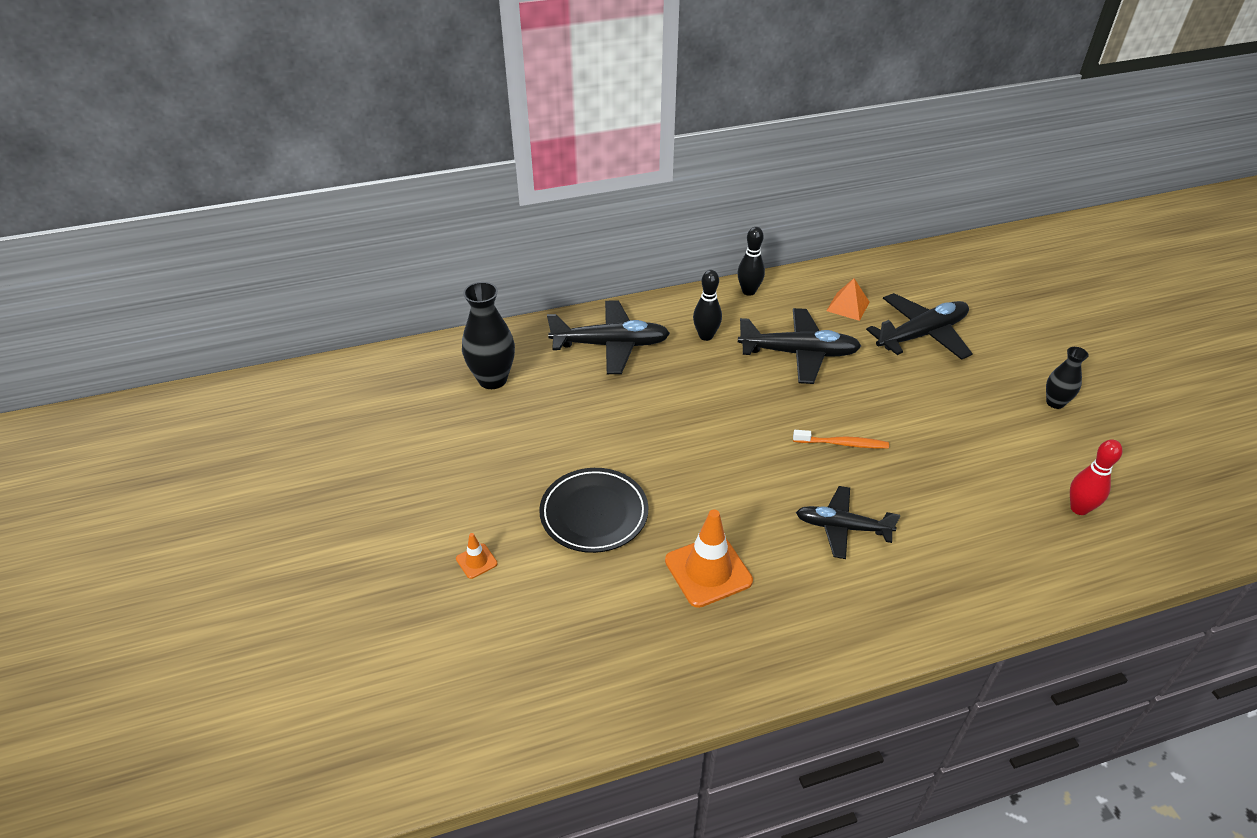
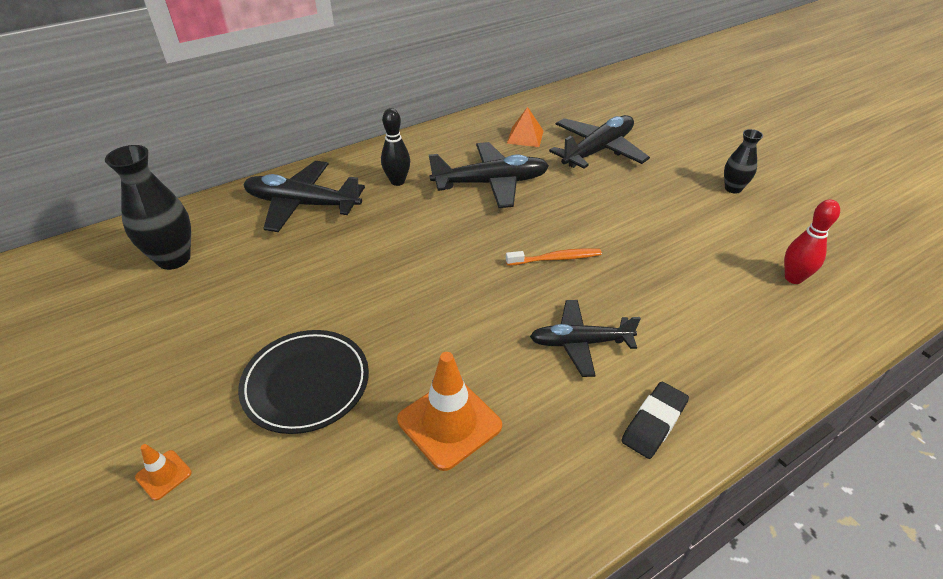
camera: 15 degrees left, 0 degrees up
black plane [547,300,670,374] -> black plane turned 150 degrees counterclockwise [243,161,365,232]
black bowling pin [737,227,765,296] -> none
none -> black eraser [621,382,689,459]

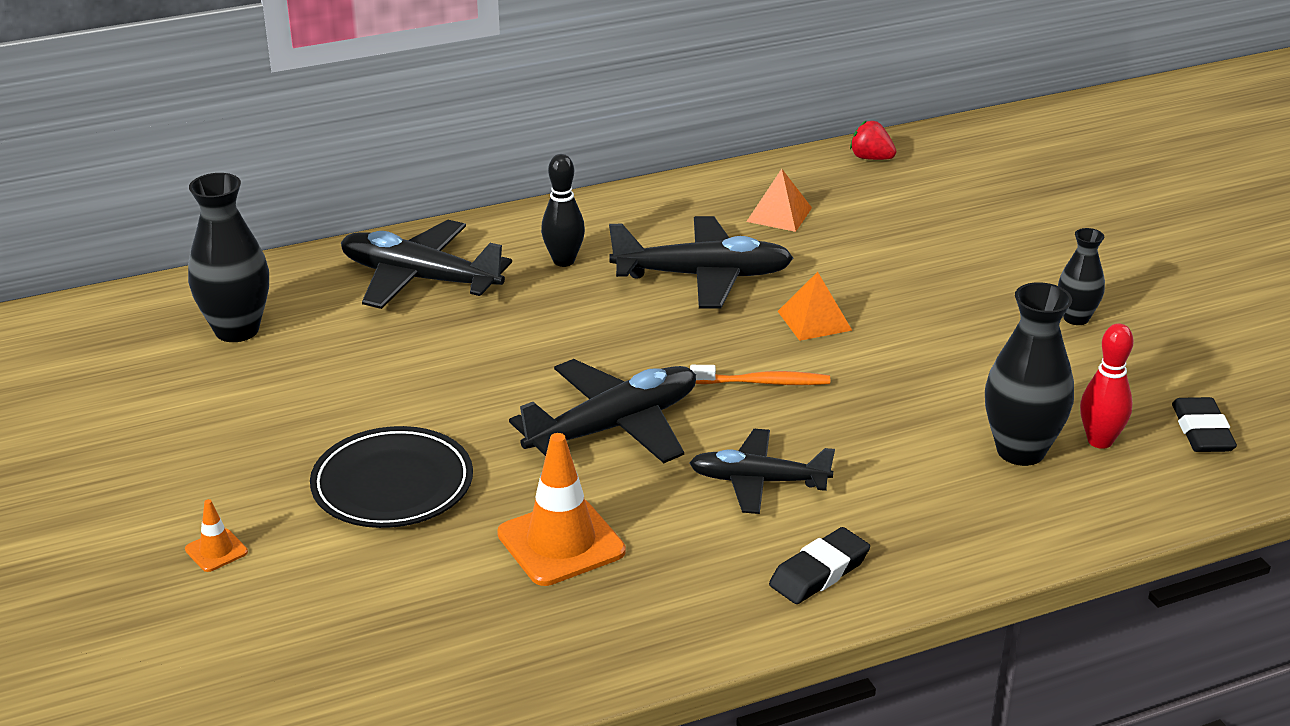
camera: 10 degrees right, 10 degrees down
black plane [549,115,650,168] -> black plane moved to [509,359,696,463]
none -> orange pyramid [778,272,852,341]
none -> red strawberry [850,120,896,160]
none -> black vase [985,282,1074,466]
none -> black eraser [1172,397,1237,452]

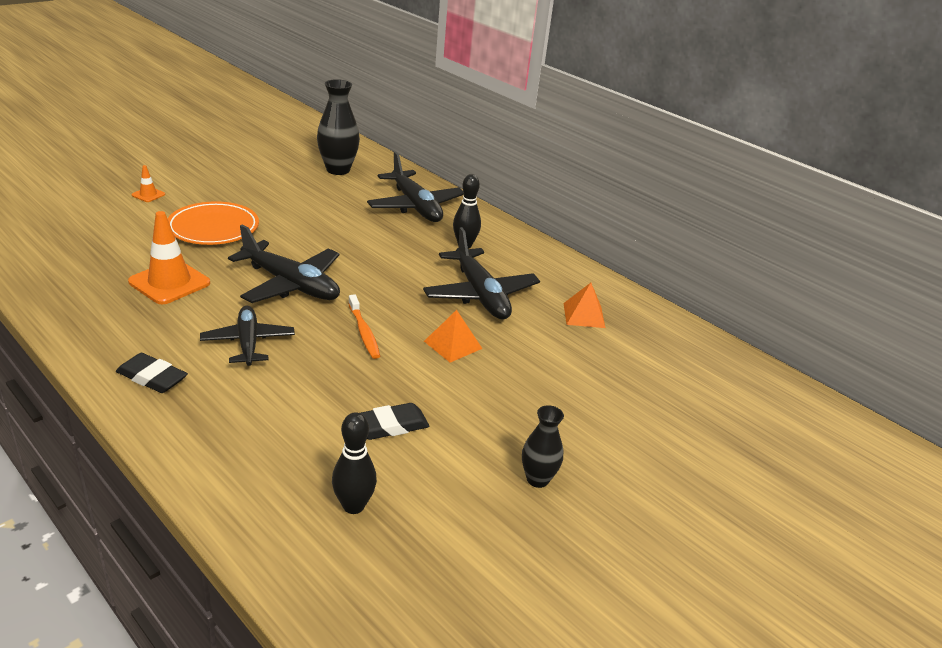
camera: 65 degrees right, 0 degrees up
black plate [310,426,473,528] -> orange plate [167,201,259,245]
black plane [341,220,512,309] -> black plane turned 150 degrees clockwise [367,152,464,222]
red strawberry [850,120,896,160] -> none
black vase [985,282,1074,466] -> none
red bowling pin [1080,323,1133,449] -> black bowling pin [332,412,377,514]
black eraser [1172,397,1237,452] -> black eraser moved to [360,403,430,440]

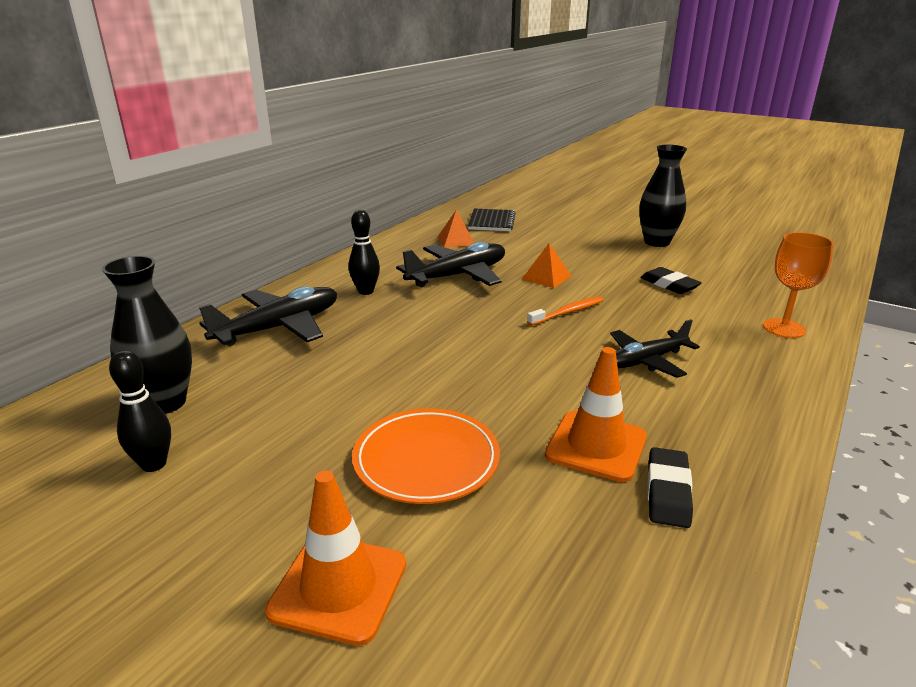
camera: 100 degrees left, 5 degrees down
black eraser [116,353,188,393] -> black eraser moved to [647,447,693,528]
orange traffic cone [131,165,165,202] -> orange traffic cone [265,471,406,646], size x2.10
black plane [228,225,340,303] -> none
black bowling pin [332,412,377,514] -> black bowling pin moved to [109,350,171,472]
black vase [522,405,564,488] -> black vase [639,145,687,247], size x1.70
none -> black notebook [468,209,515,231]
none -> orange goblet [763,232,834,338]

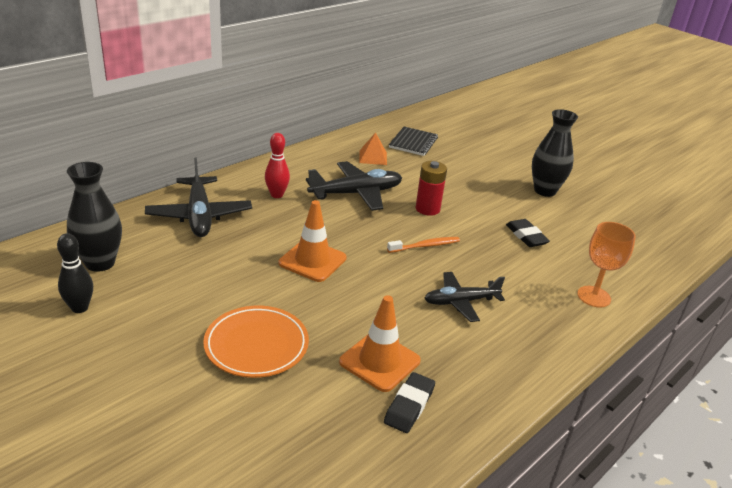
camera: 10 degrees right, 5 degrees up
black plane [199,287,337,346] -> black plane turned 105 degrees clockwise [145,157,252,237]
orange traffic cone [265,471,406,646] -> orange traffic cone moved to [279,200,347,282]
black bowling pin [349,210,380,295] -> red bowling pin [265,133,290,198]
orange pyramid [522,243,571,288] -> red battery [415,161,447,216]

